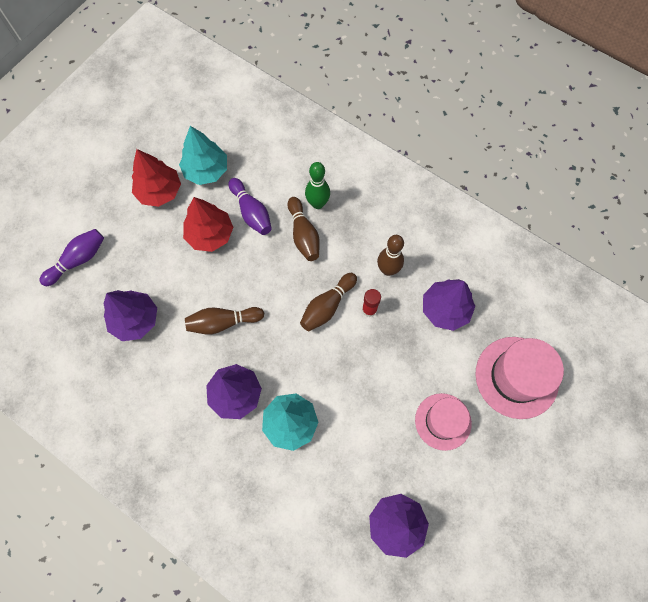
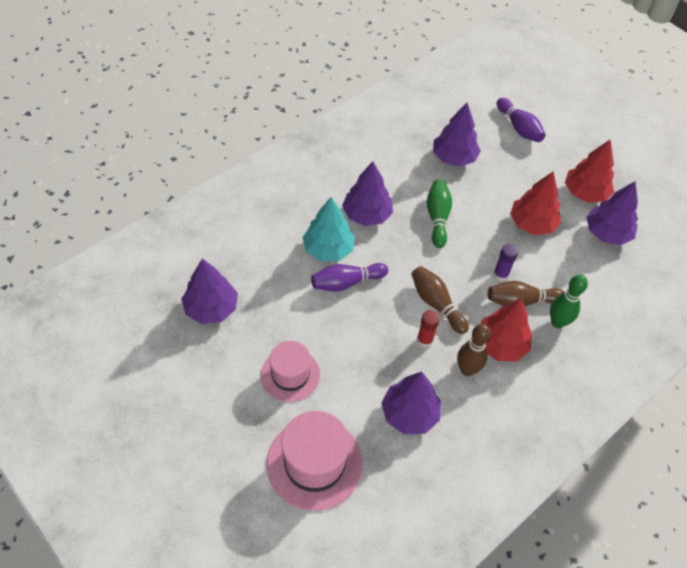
camera: 100 degrees right, 15 degrees down
turquoise tree [179,126,227,185] -> purple tree [586,181,638,245]
brown bowling pin [185,307,264,334] -> green bowling pin [427,179,452,248]
purple bowling pin [229,178,272,235] -> purple bowling pin moved to [311,263,388,292]
none -> red tree [480,298,532,362]
none -> purple glue stick [493,244,518,281]

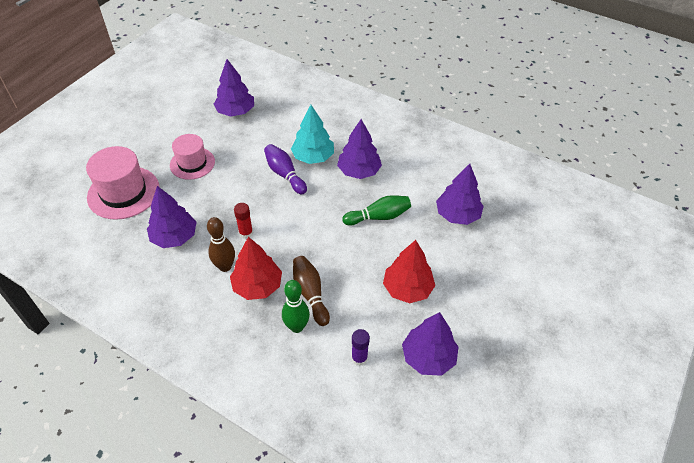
camera: 75 degrees right, 5 degrees down
brown bowling pin [411,266,469,334] -> none
purple glue stick [493,244,518,281] -> purple glue stick moved to [351,329,370,366]
purple bowling pin [497,98,546,142] -> none
red tree [565,139,614,203] -> none

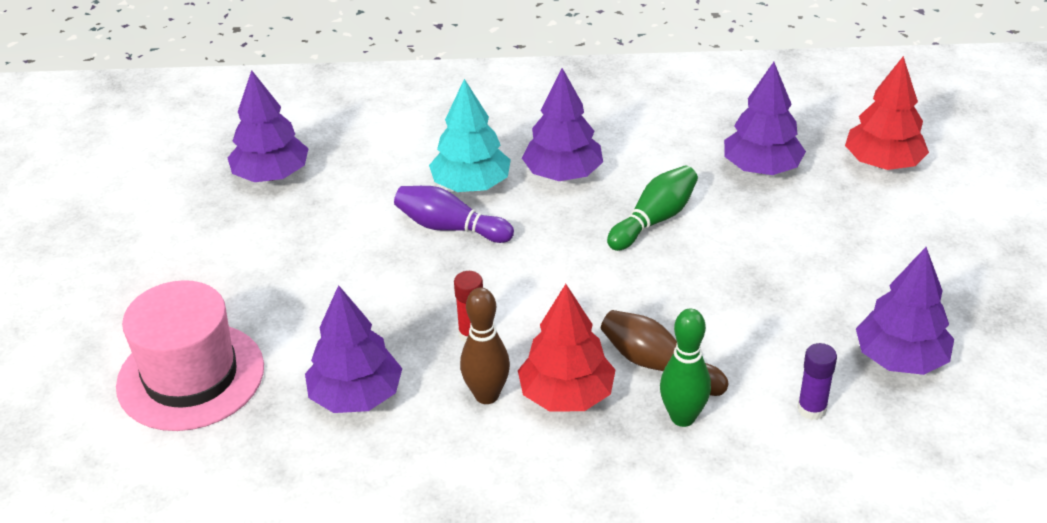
camera: 30 degrees left, 10 degrees down
pink hat [170,134,215,180] -> none
red tree [383,240,435,303] -> red tree moved to [845,56,929,170]

